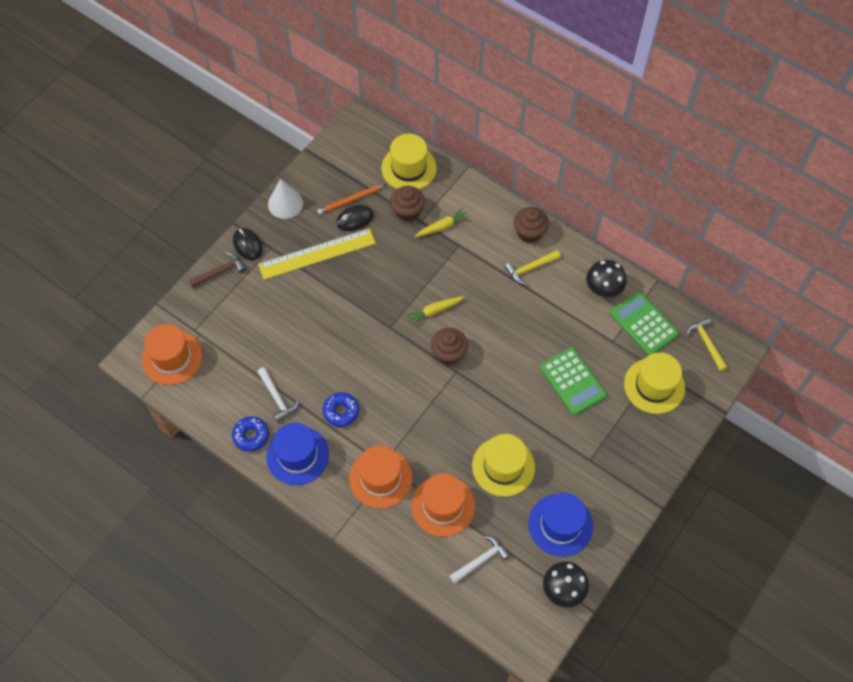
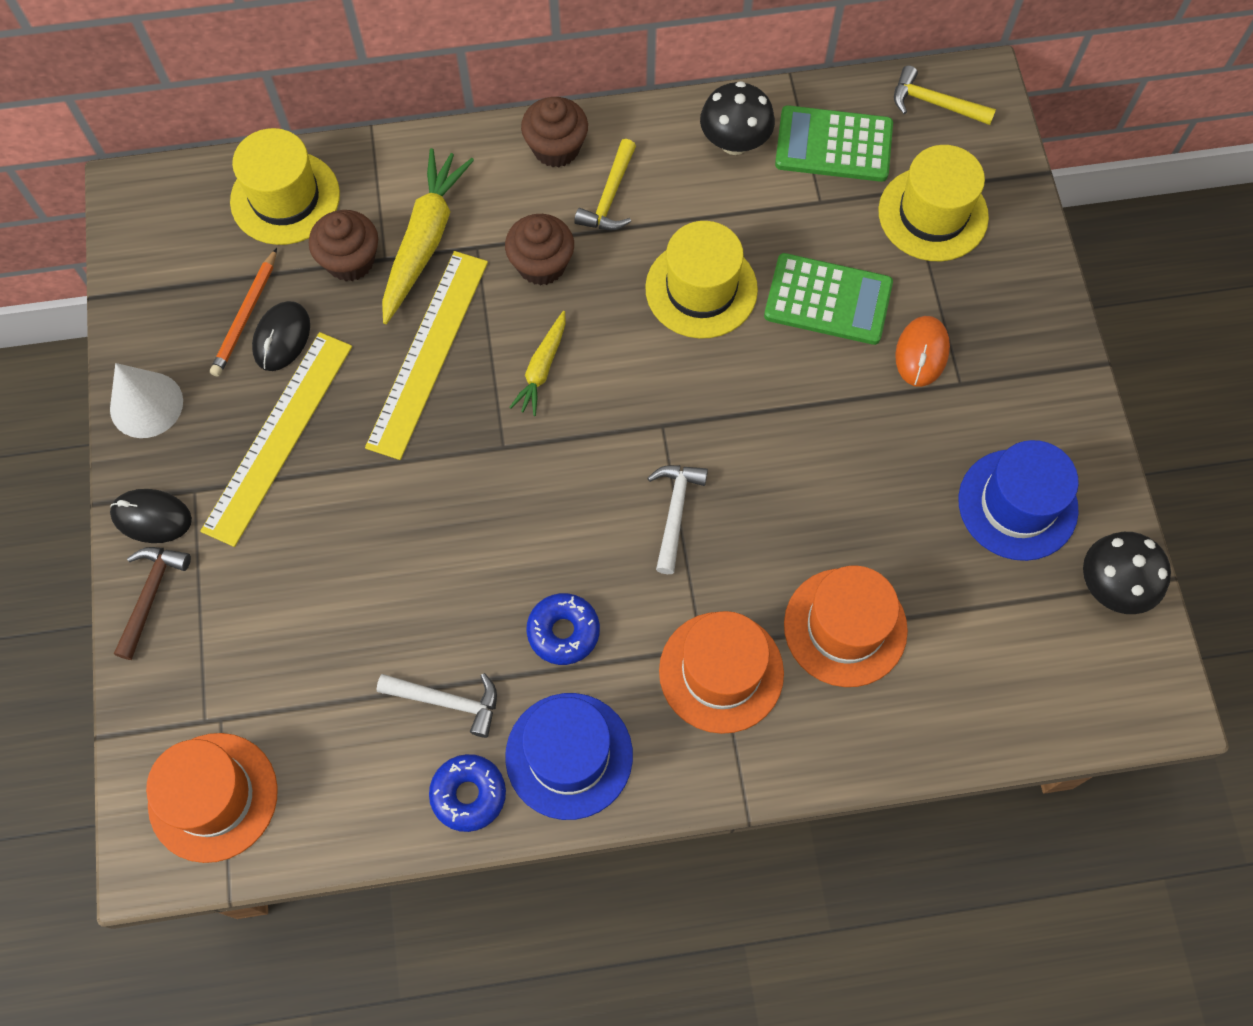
camera: 45 degrees left, 5 degrees up
yellow carrot [415,208,470,237] -> yellow carrot [382,148,474,324], size x1.76
brown cupcake [431,328,468,365] -> brown cupcake moved to [505,214,574,286]
white hammer [449,536,511,584] -> white hammer moved to [647,465,708,574]
yellow hat [472,434,535,497] -> yellow hat moved to [645,221,758,339]
none -> yellow ruler [365,251,488,460]
none -> orange mouse [895,316,950,387]

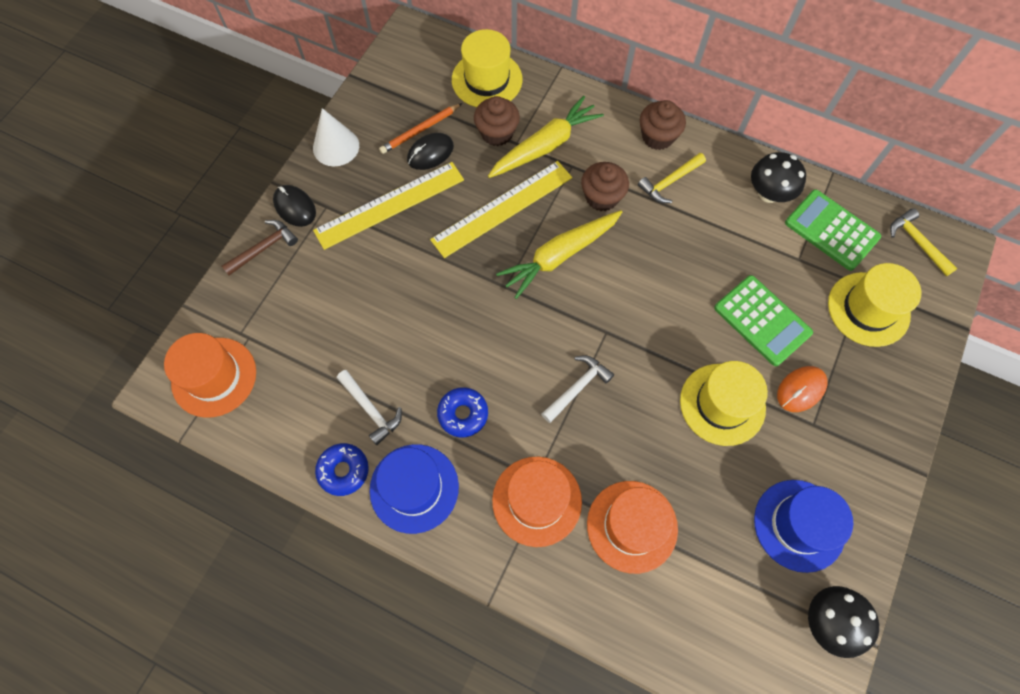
camera: 35 degrees right, 0 degrees up
yellow carrot [509,311,566,416] -> yellow carrot [496,210,622,299], size x1.76
yellow hat [645,221,758,339] -> yellow hat moved to [680,361,768,446]

